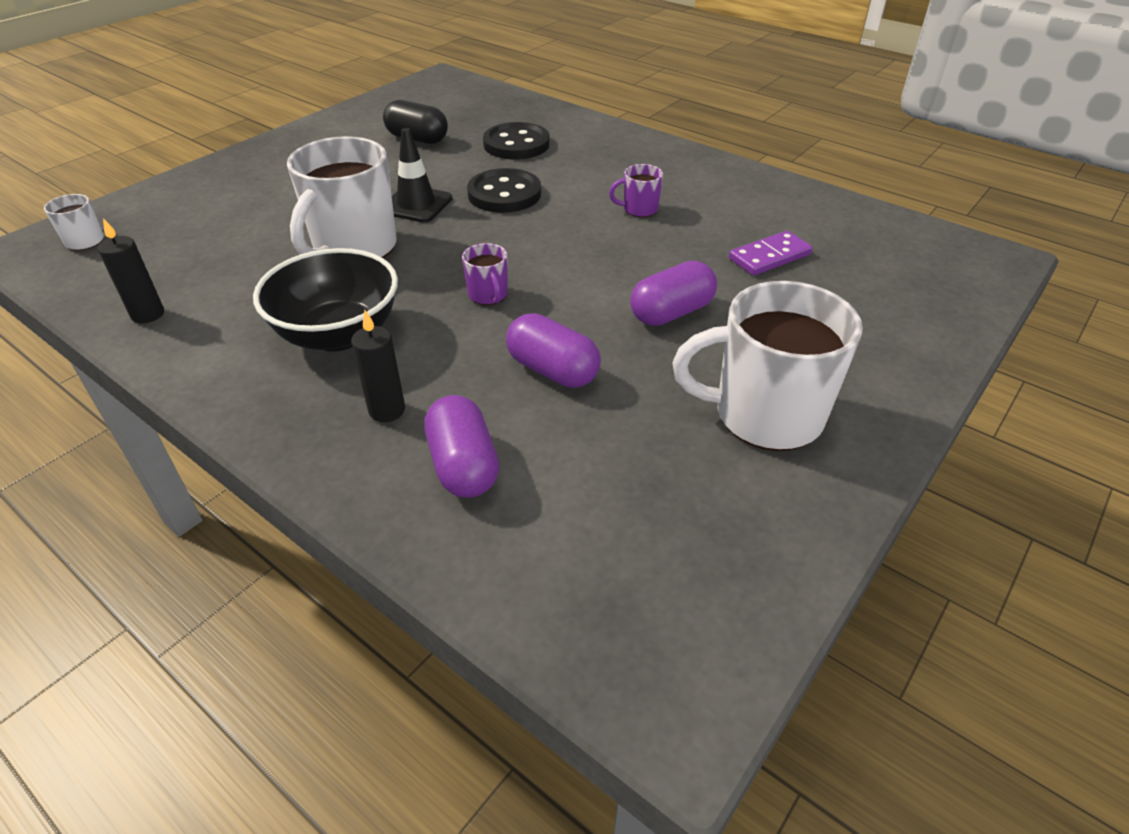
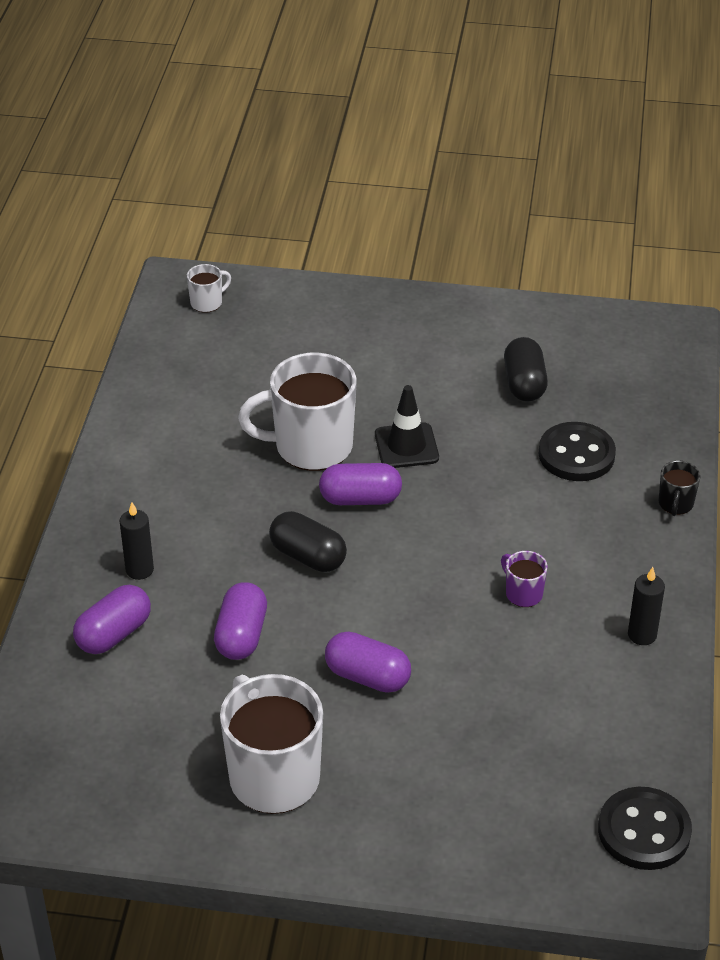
camera: 60 degrees right, 0 degrees up
black candle [98,218,164,323] -> black candle moved to [628,567,665,645]
black bowl [253,248,398,351] -> none
purple mug [462,243,508,305] -> black capsule [269,511,347,572]
black button [467,168,541,213] -> black button moved to [598,787,692,870]
purple domino [729,231,813,276] -> none
none -> purple capsule [319,463,402,505]
none -> black mug [659,461,700,516]

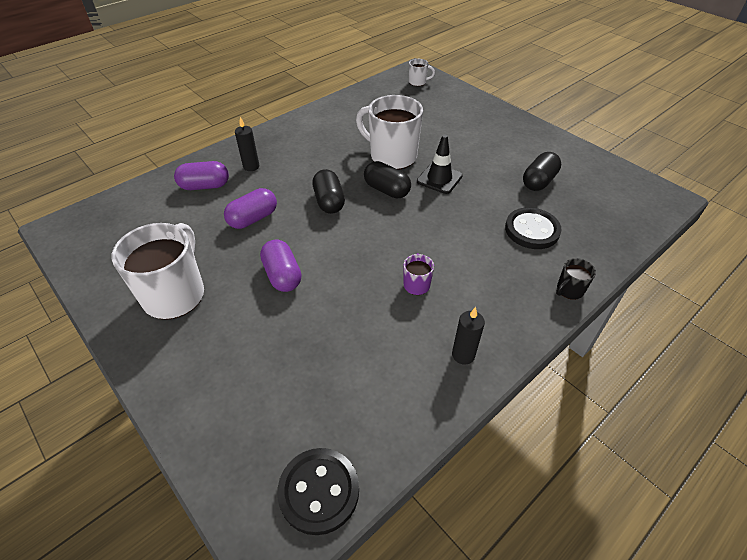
camera: 40 degrees right, 5 degrees up
purple capsule [319,463,402,505] -> black capsule [364,161,411,198]

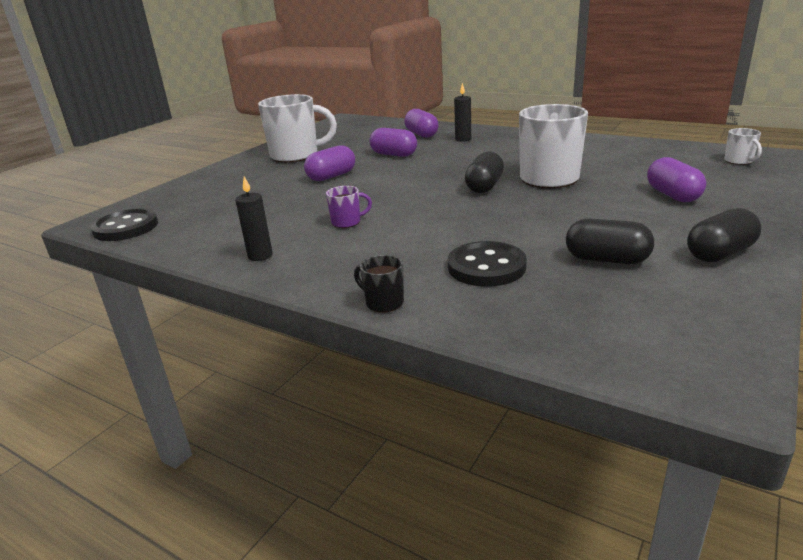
camera: 75 degrees right, 20 degrees down
black capsule [312,169,345,214] -> black capsule moved to [687,208,761,262]
black traffic cone [417,135,463,194] -> none
none -> purple capsule [647,157,706,202]

